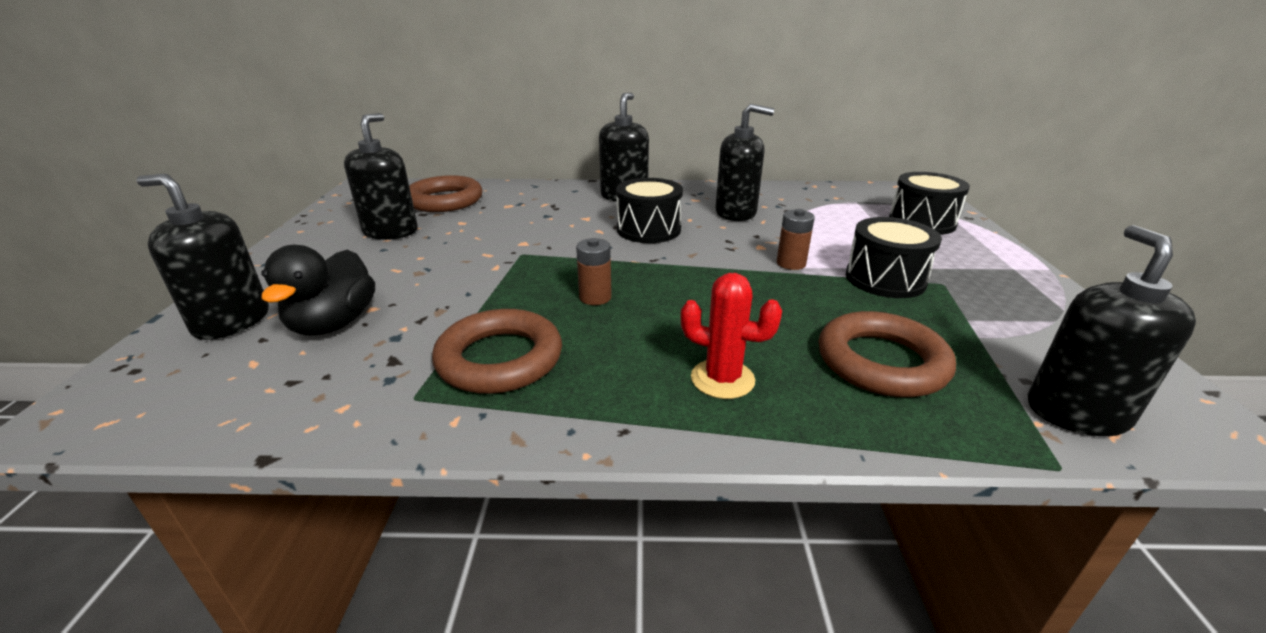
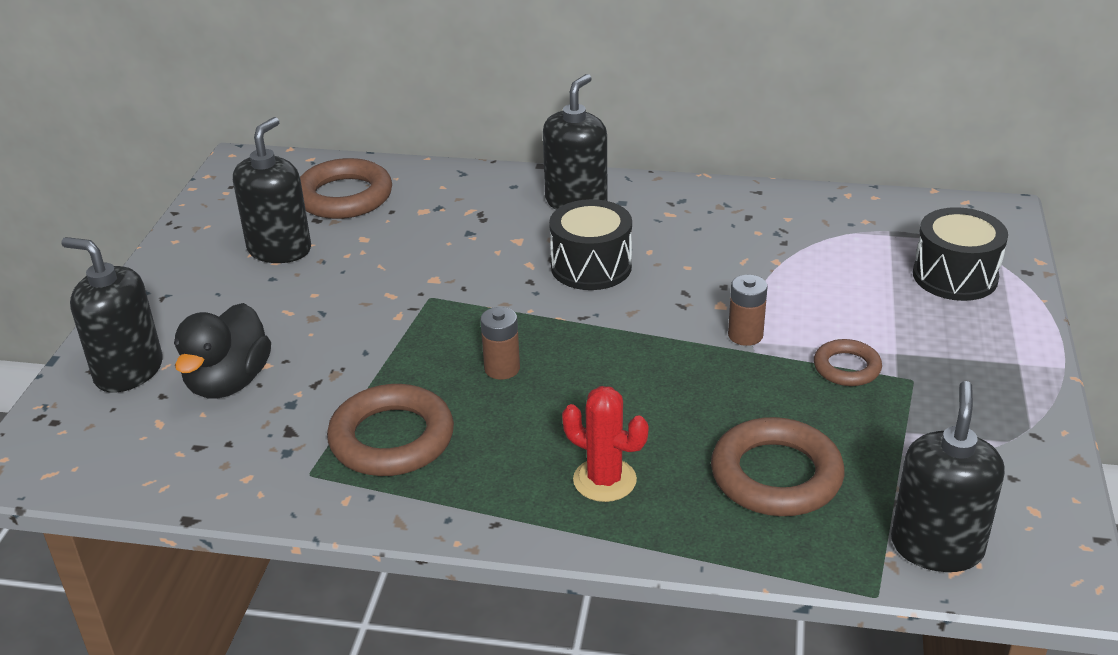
camera: 10 degrees right, 5 degrees up
black soap dispenser [715,104,774,221] -> none
black drum [846,217,942,298] -> brown ring [814,339,882,386]

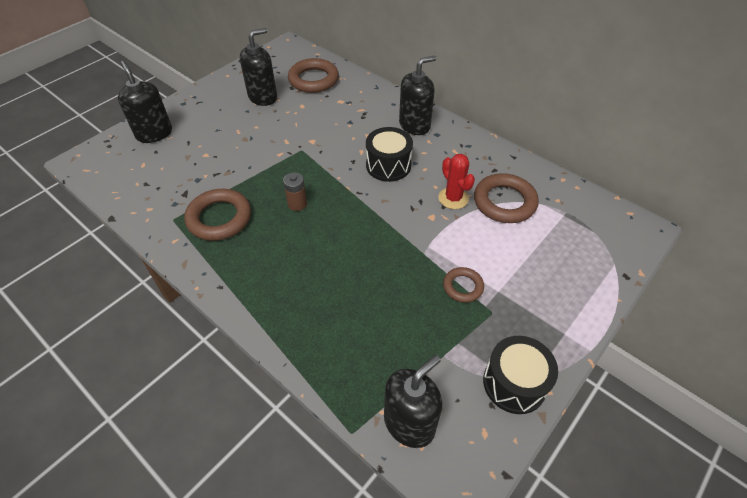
camera: 30 degrees right, 15 degrees up
black duck [174,303,271,399] -> none
red cactus [562,386,648,502] -> red cactus moved to [438,154,475,209]
brown ring [711,417,845,516] -> brown ring moved to [474,173,539,223]
brown battery [728,275,768,346] -> none
black drum [913,207,1008,301] -> black drum moved to [483,336,558,414]

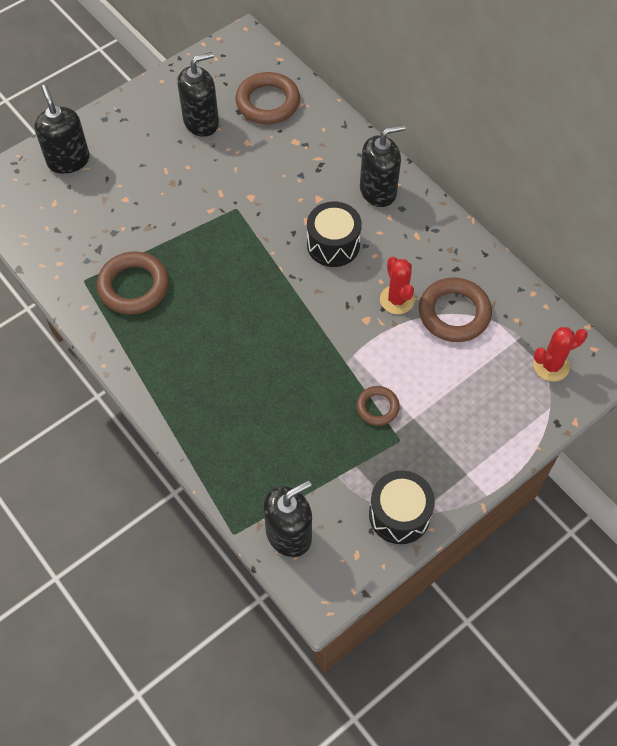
camera: 10 degrees right, 10 degrees up
brown battery [283,172,307,211] -> none
none -> red cactus [533,327,588,381]

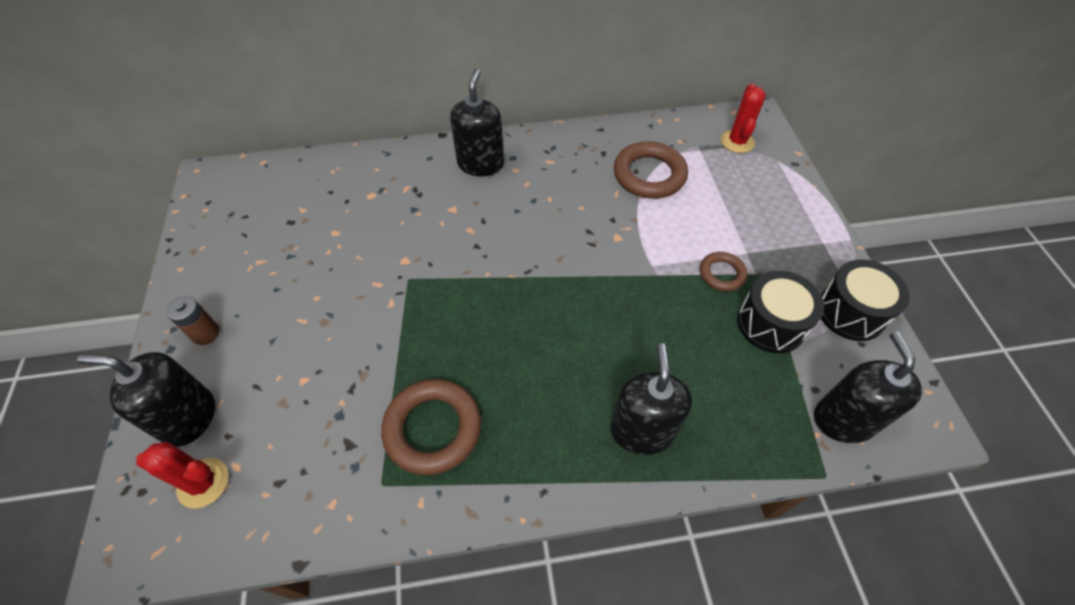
camera: 60 degrees left, 5 degrees down
black soap dispenser [178,52,219,137] -> black soap dispenser moved to [610,343,692,455]
brown ring [236,72,300,124] -> none
black drum [307,201,362,267] -> black drum moved to [737,271,824,353]
red cactus [380,256,415,314] -> red cactus moved to [136,442,229,509]
none -> brown battery [166,296,220,345]

